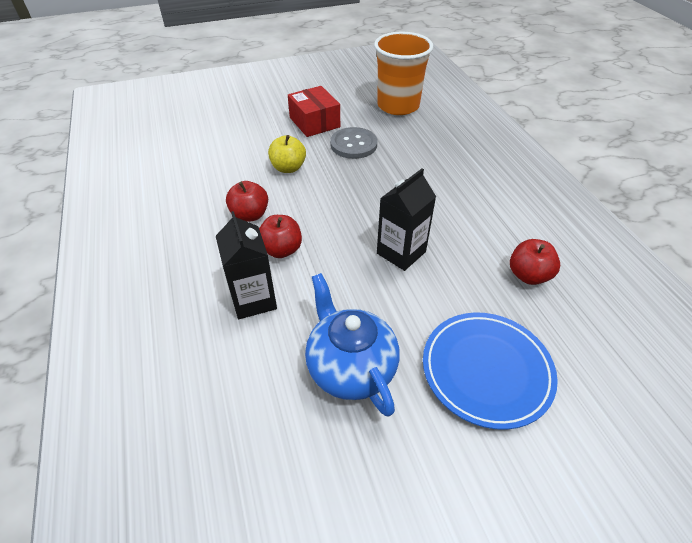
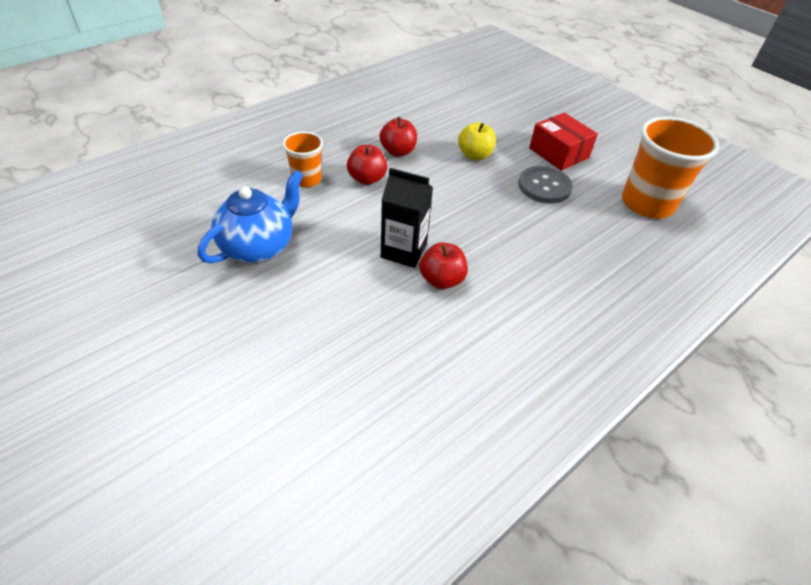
camera: 65 degrees right, 0 degrees up
black carton [216,211,277,319] -> orange cup [283,131,323,187]
red box [288,86,340,137] -> red box turned 75 degrees counterclockwise [529,113,598,171]
blue plate [423,313,558,430] -> none
red apple [510,239,560,285] -> red apple moved to [420,242,468,289]

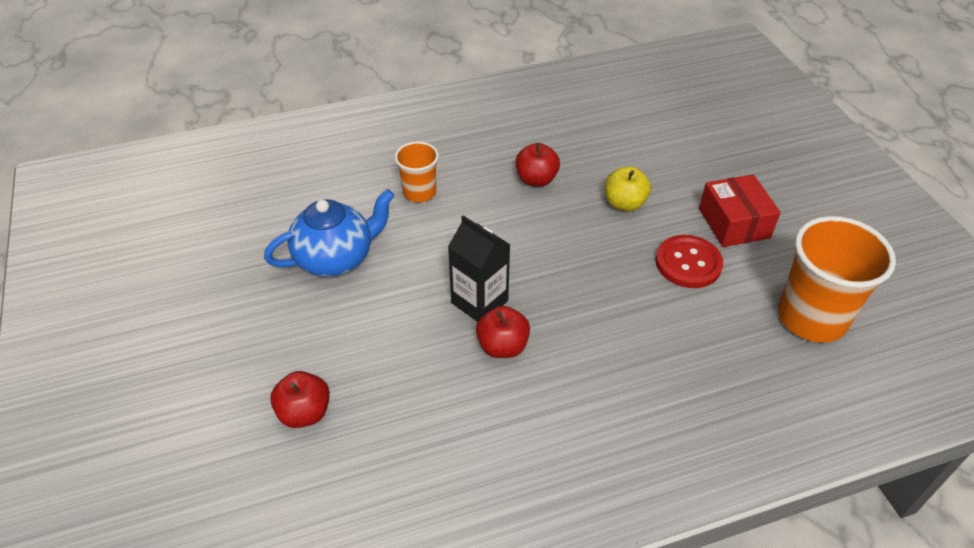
camera: 25 degrees right, 0 degrees up
red apple [347,145,387,185] -> red apple moved to [270,371,330,428]
grey button [518,166,573,204] -> red button [656,235,723,288]

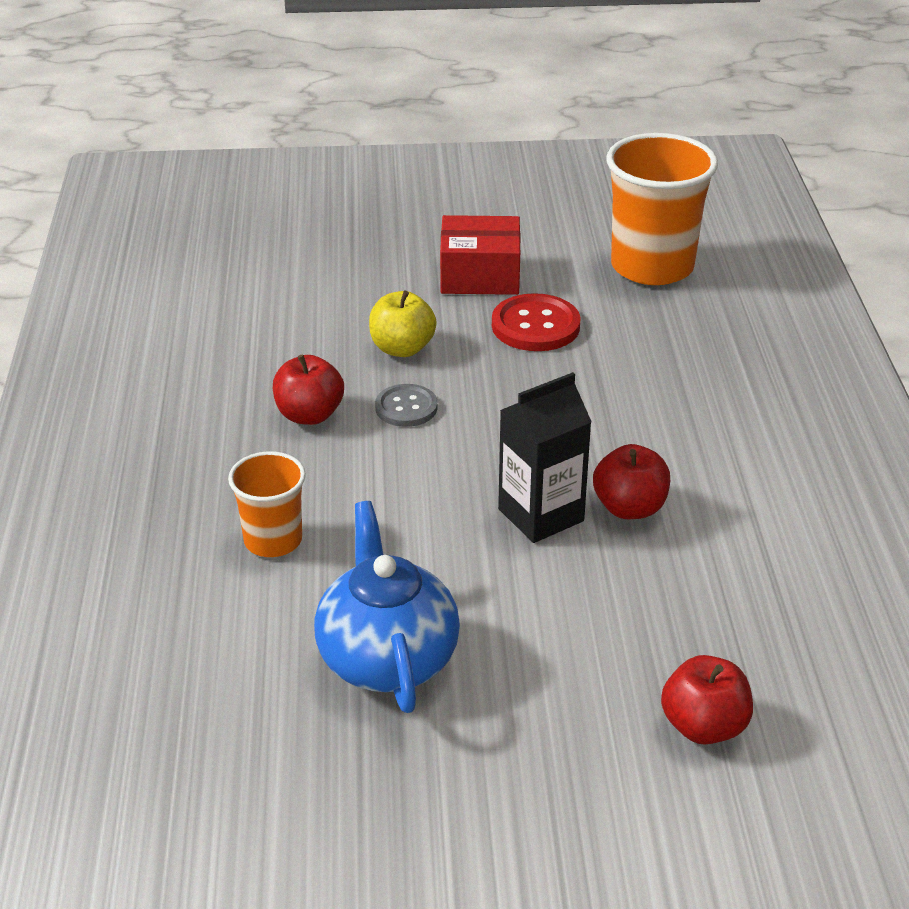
camera: 75 degrees left, 10 degrees down
none -> grey button [375,384,438,427]

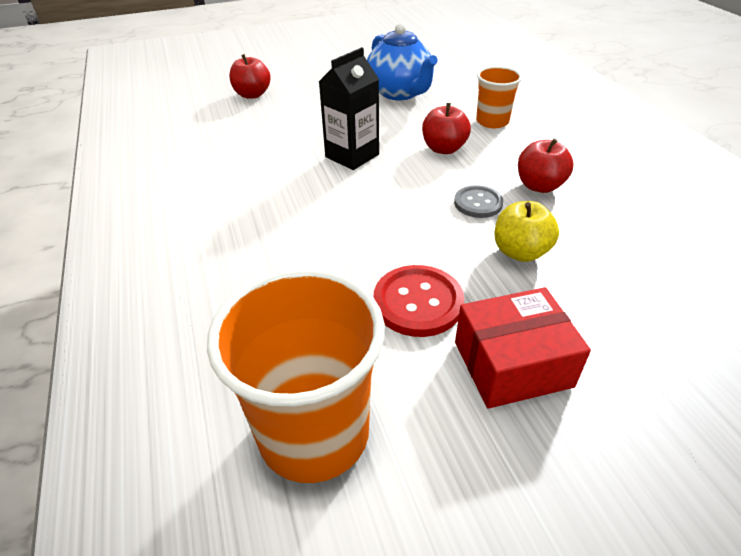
camera: 165 degrees right, 5 degrees up
red apple [593,444,670,519] -> red apple moved to [422,103,471,154]

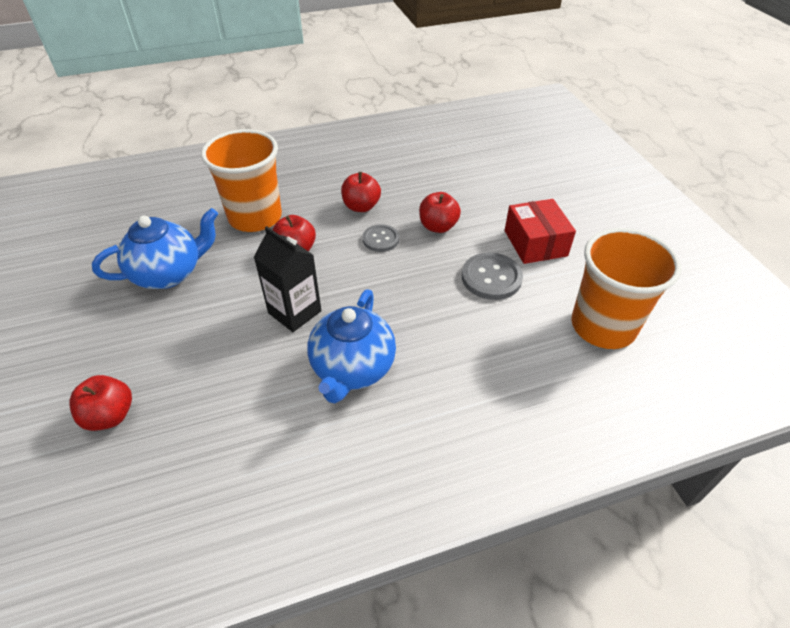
camera: 90 degrees left, 5 degrees up
red button [374,265,464,337] -> grey button [462,253,523,300]
orange cup [476,66,522,128] -> orange cup [201,129,282,232], size x1.80
yellow apple [495,201,559,262] -> red apple [419,192,461,233]
none -> blue teapot [307,290,396,404]

